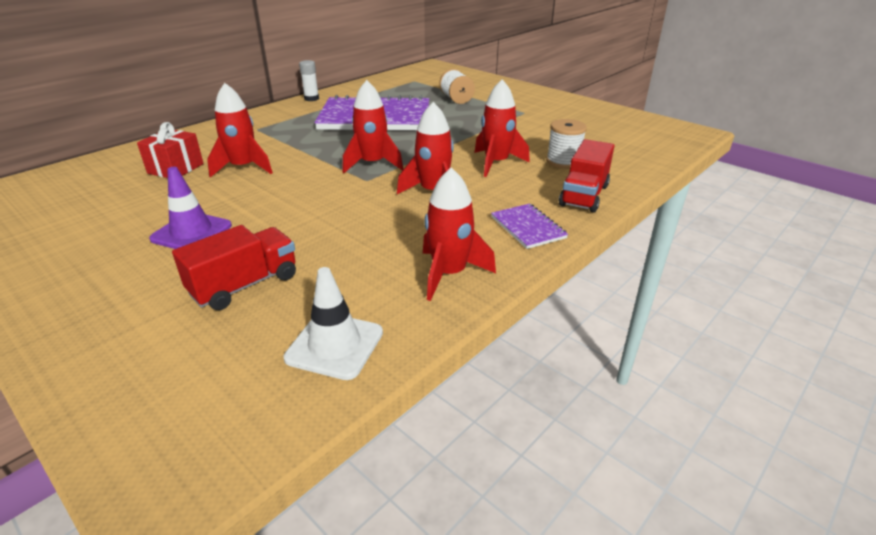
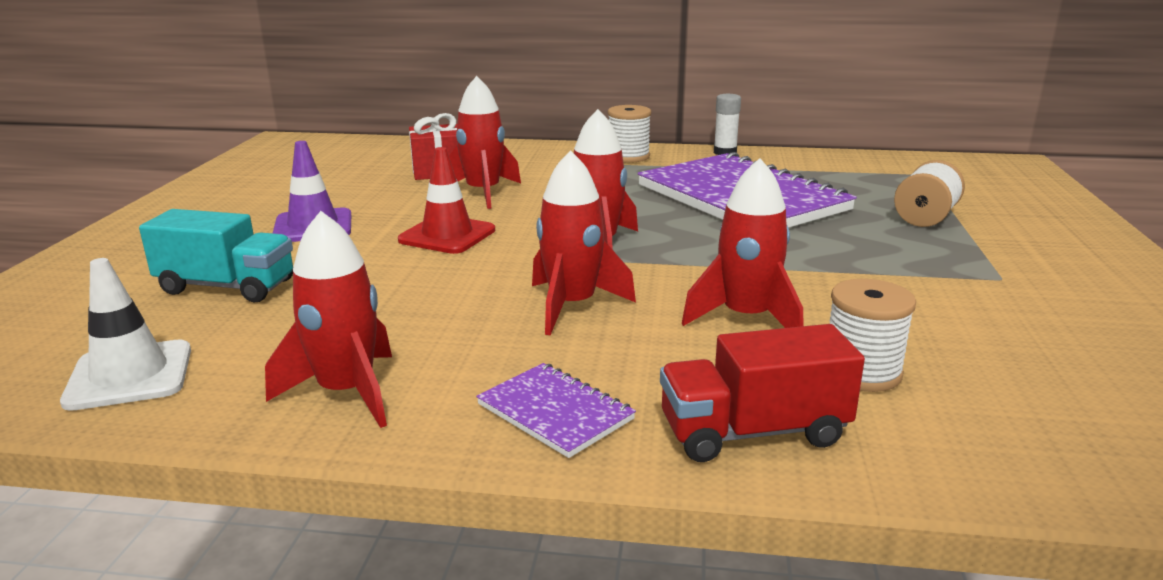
camera: 55 degrees right, 10 degrees down
red truck [172,225,296,310] -> turquoise truck [139,209,293,302]
purple notebook [491,204,568,249] -> purple notebook turned 75 degrees counterclockwise [476,363,636,458]
none -> red traffic cone [398,147,495,254]
none -> white spool [608,105,651,163]

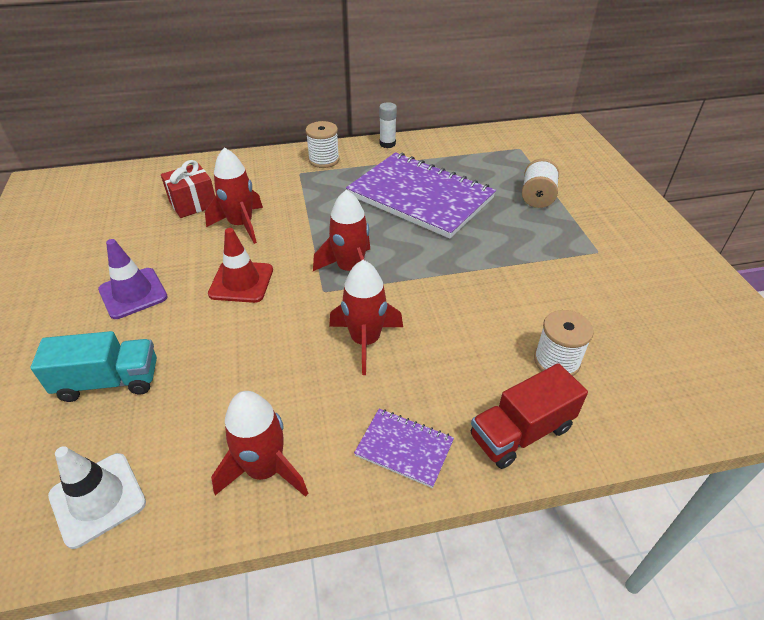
camera: 20 degrees left, 20 degrees up
red rocket [682,158,803,328] -> none

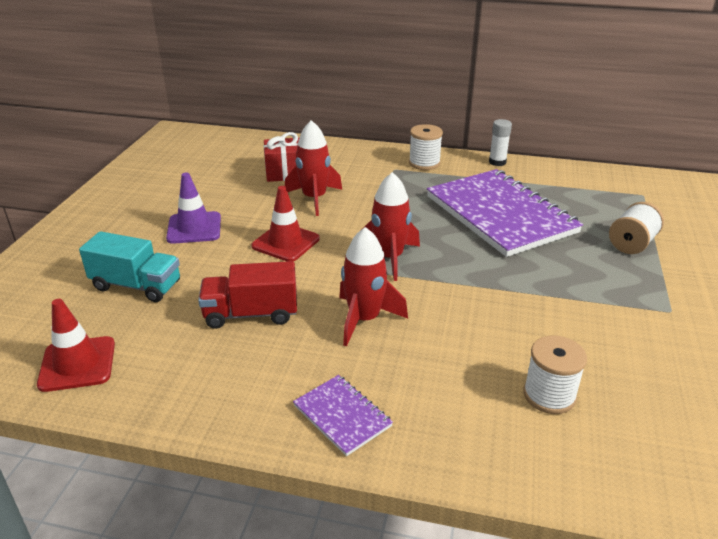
camera: 25 degrees right, 10 degrees down
white traffic cone [48,446,146,549] -> red traffic cone [37,299,115,392]
red rocket [211,391,308,497] -> none
red truck [471,363,588,469] -> red truck moved to [198,261,297,329]

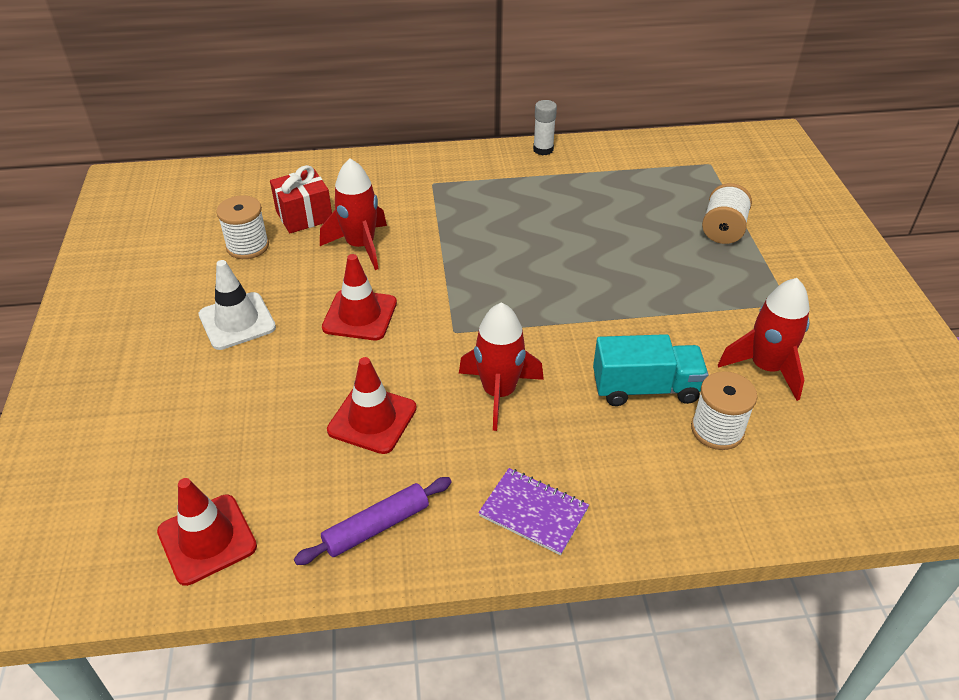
camera: 20 degrees left, 10 degrees up
turquoise truck [79,231,180,302] -> turquoise truck moved to [593,334,708,406]
purple traffic cone [166,172,221,244] -> white traffic cone [199,260,276,350]
red truck [198,261,297,329] -> red traffic cone [327,357,417,454]
red rocket [361,172,420,281] -> red rocket moved to [718,278,810,401]
white spool [409,124,443,170] -> white spool moved to [216,195,269,259]
purple notebook [427,169,583,257] -> none
none -> purple rolling pin [294,477,452,565]

